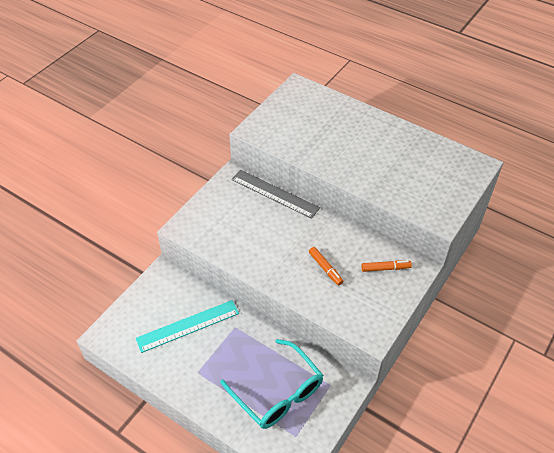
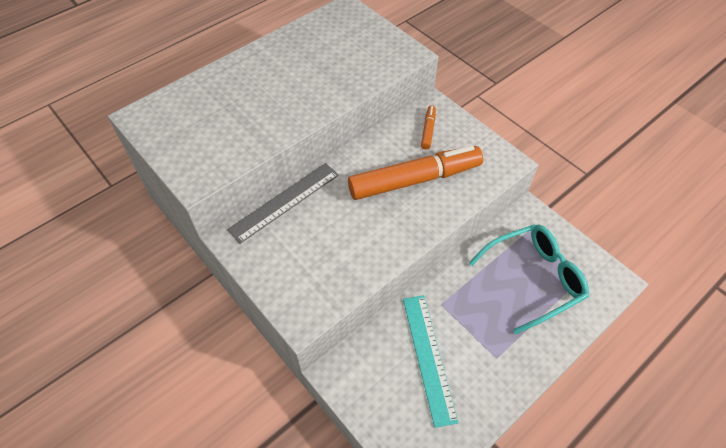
camera: 75 degrees left, 5 degrees up
orange marker [309,247,343,286] -> orange marker [348,145,483,200], size x2.37

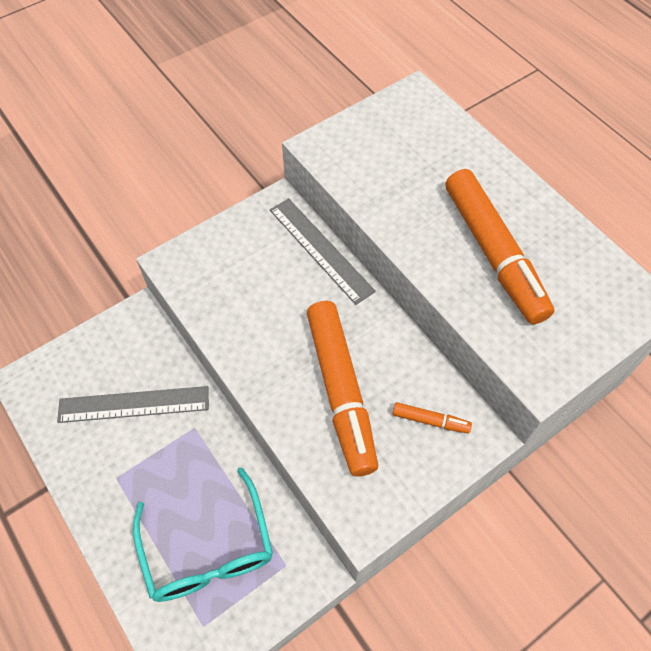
camera: 95 degrees right, 5 degrees up
turquoise ruler [403,295,459,428] -> grey ruler [57,386,209,423]
none -> orange marker [446,169,555,324]

